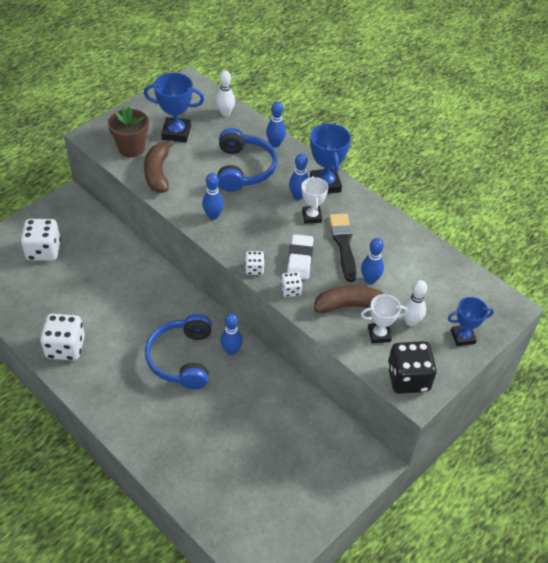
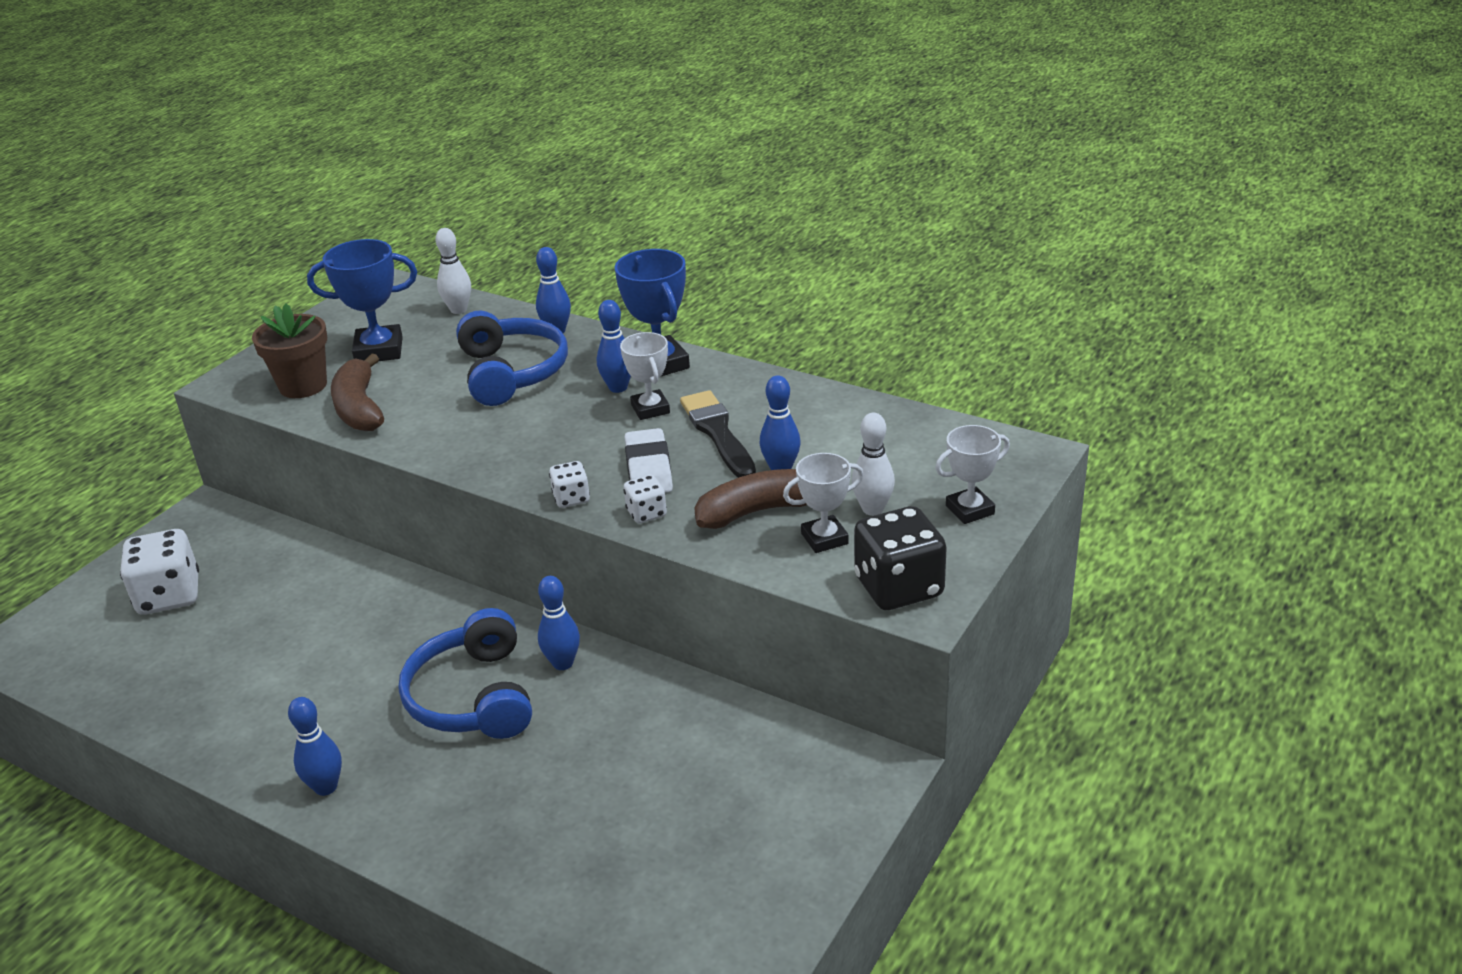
camera: 10 degrees left, 15 degrees down
white dice [40,314,85,361] -> none
blue bowling pin [202,173,224,220] -> blue bowling pin moved to [288,697,342,796]
blue trophy [448,297,494,346] -> white trophy [935,425,1010,524]

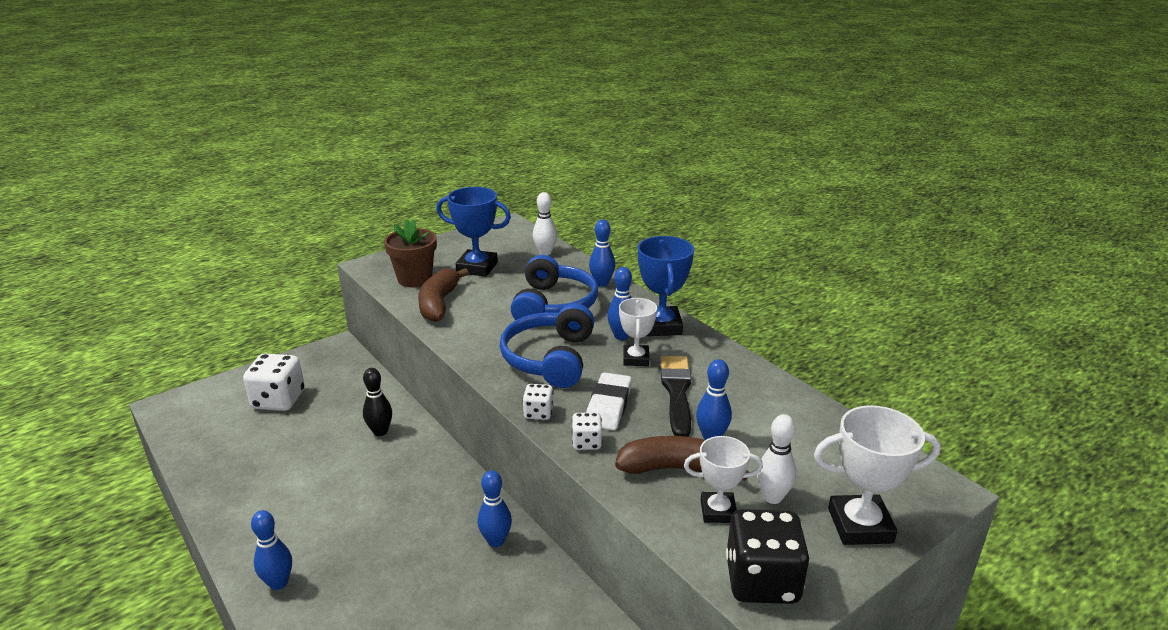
camera: 20 degrees right, 5 degrees down
blue headphones [398,608,532,739] -> blue headphones moved to [500,303,594,388]
white trophy [935,425,1010,524] -> white trophy [814,405,940,545], size x1.54
none -> black bowling pin [363,368,392,436]

